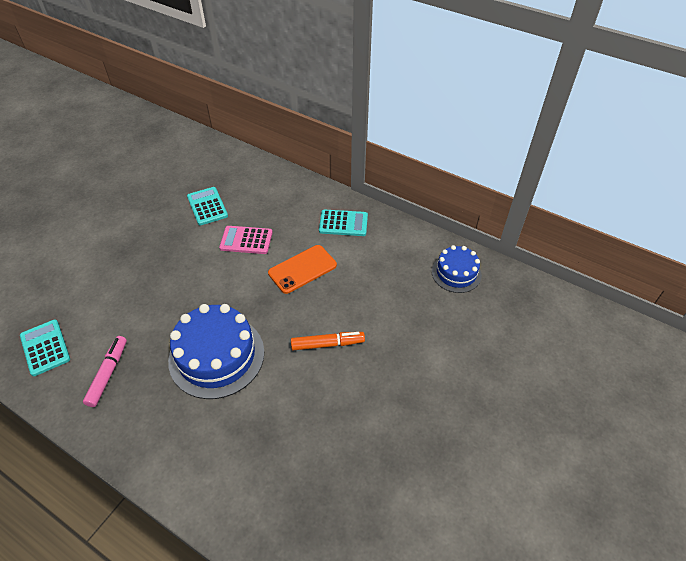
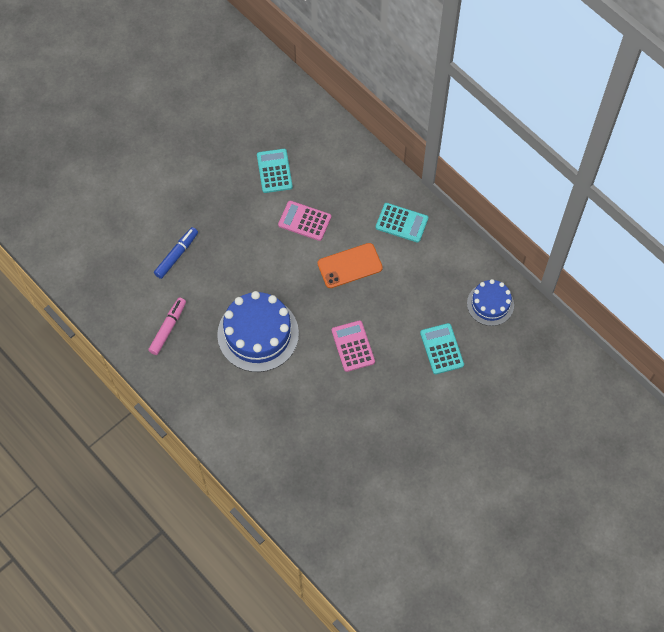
camera: 15 degrees right, 15 degrees up
turquoise calculator [20,319,70,376] -> turquoise calculator moved to [420,323,464,374]
orange marker [291,332,365,350] -> pink calculator [332,320,375,372]
none -> blue marker [154,227,198,279]

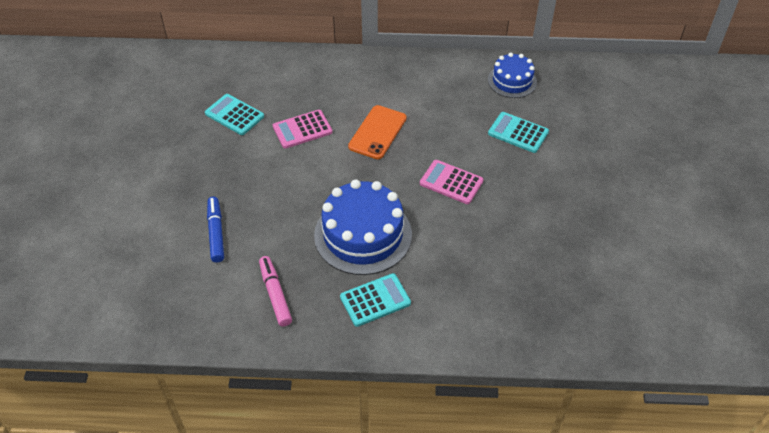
camera: 45 degrees left, 15 degrees down
turquoise calculator [376,203,428,243] -> turquoise calculator moved to [340,273,411,327]

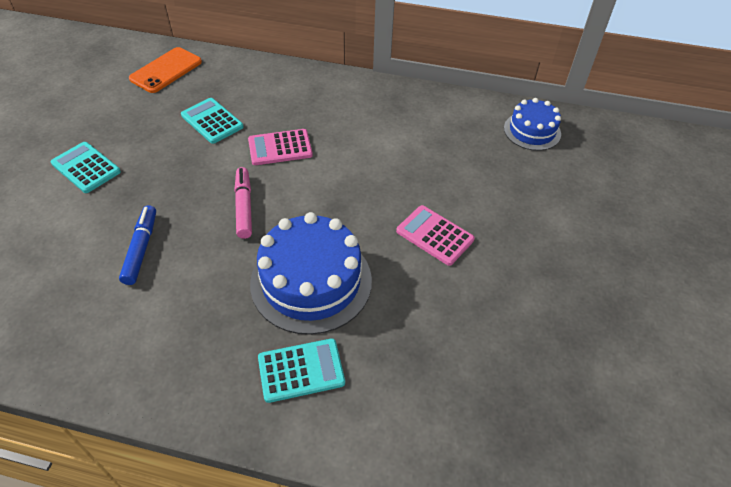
camera: 10 degrees right, 0 degrees up
pink marker [259,256,292,326] -> pink marker moved to [234,167,252,239]
orange phone [348,105,407,159] -> orange phone moved to [129,47,202,93]
turquoise calculator [488,112,549,153] -> turquoise calculator moved to [51,142,121,193]

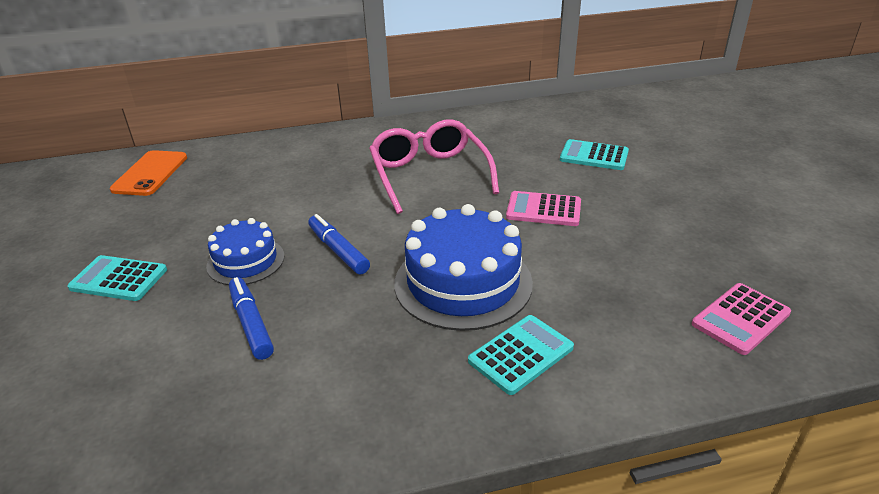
camera: 25 degrees left, 15 degrees down
turquoise calculator [181,98,244,144] -> turquoise calculator moved to [560,139,629,170]
pink marker [234,167,252,239] -> blue marker [308,214,370,275]
pink calculator [248,129,313,165] -> pink calculator moved to [692,283,791,355]
blue cake [504,98,561,151] -> blue cake moved to [206,218,284,285]
none -> pink glasses [369,119,499,214]

